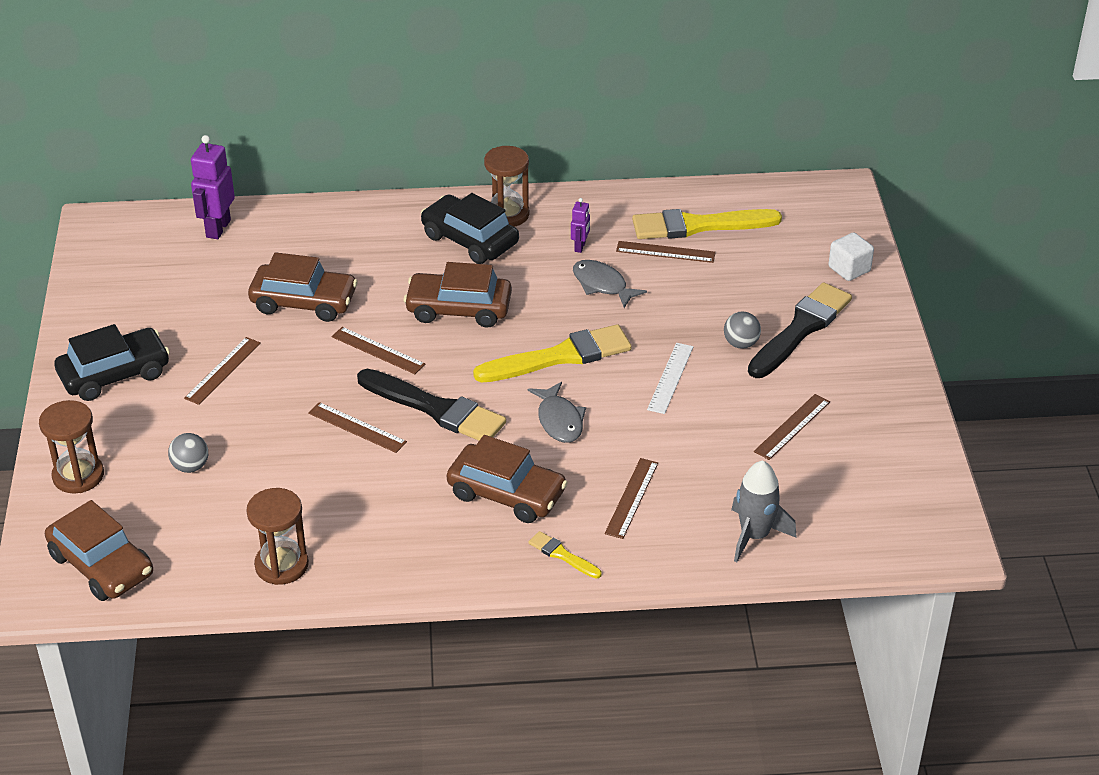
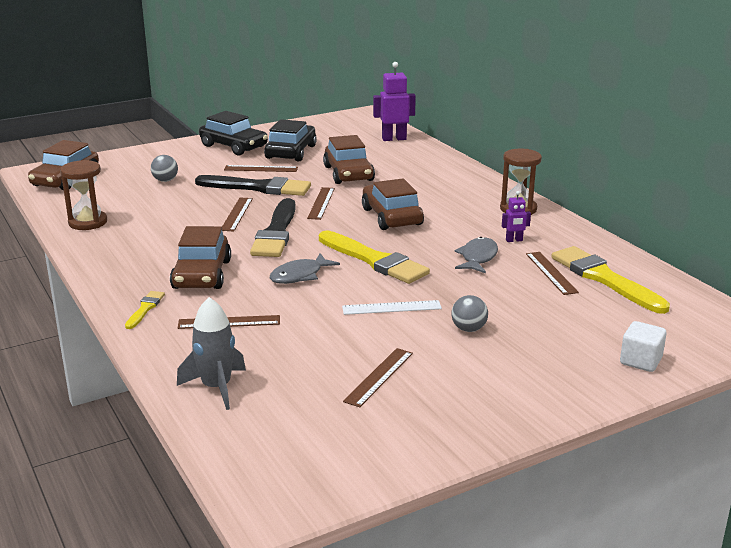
camera: 65 degrees right, 15 degrees down
brown hourglass [39,400,104,494] -> none
black car [421,193,519,264] -> black car moved to [264,119,317,161]
black brush [748,282,852,378] -> black brush moved to [195,175,311,196]
brown ruler [754,394,830,460] -> brown ruler turned 75 degrees counterclockwise [343,348,413,407]

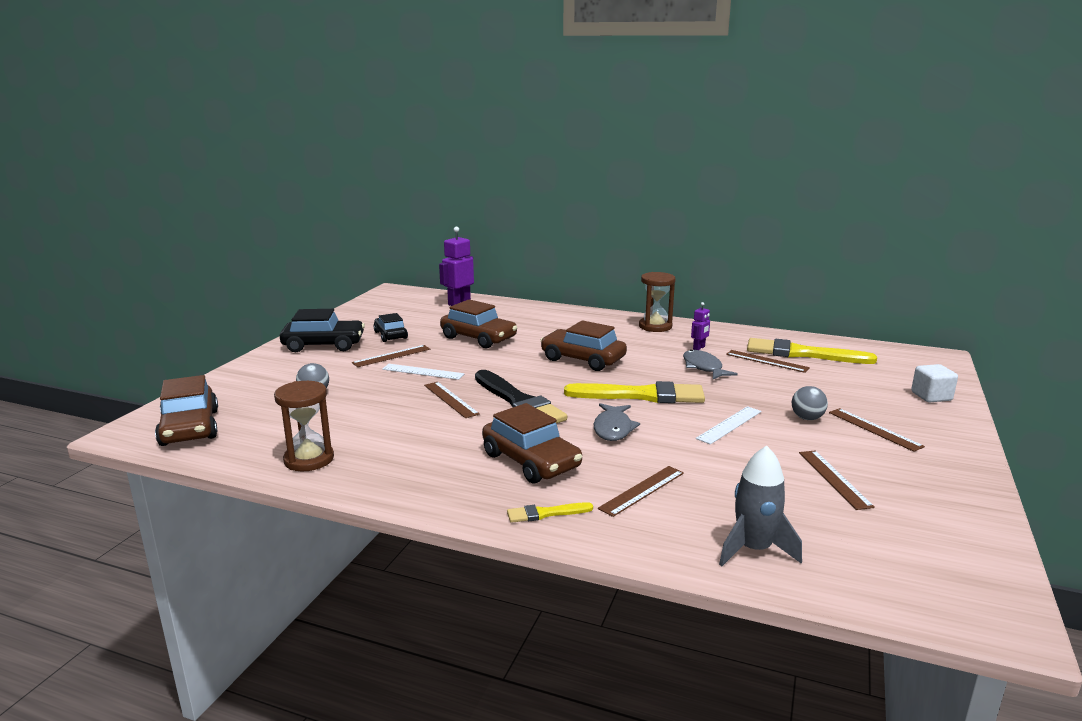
camera: 40 degrees left, 5 degrees down
yellow brush [125,291,165,329] -> yellow brush turned 75 degrees counterclockwise [507,502,593,523]
black brush [195,175,311,196] -> white ruler [382,364,464,380]
black car [264,119,317,161] -> black car [374,313,408,342], size x0.63
brown ruler [307,187,335,220] -> brown ruler moved to [829,408,925,452]

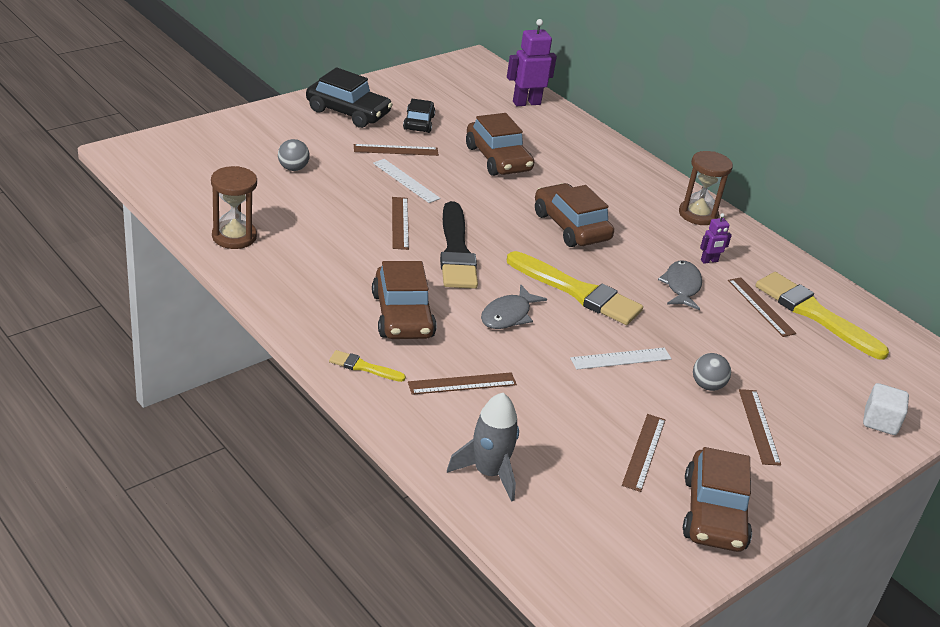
camera: 25 degrees right, 15 degrees up
brown car [155,375,218,446] -> brown car moved to [683,447,752,552]

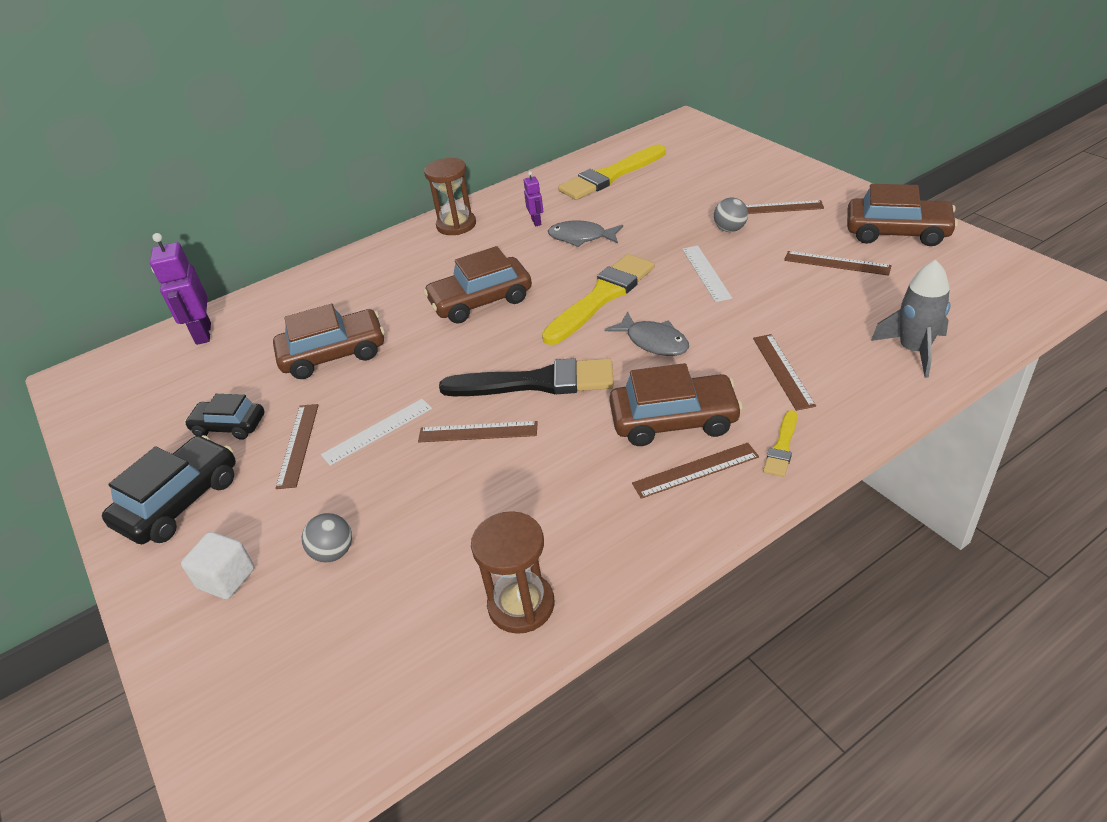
camera: 75 degrees left, 5 degrees up
brown ruler [728,277,796,337] -> brown ruler moved to [632,443,759,499]
white cube [863,383,909,435] -> white cube moved to [181,532,254,599]

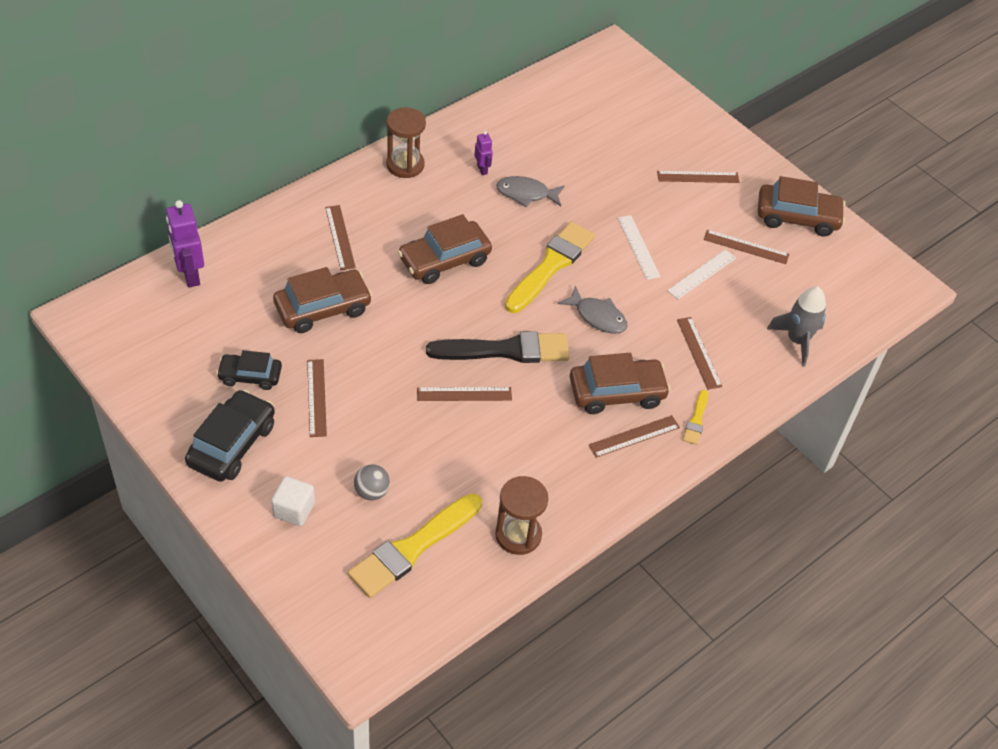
camera: 15 degrees left, 10 degrees up
white ruler [321,399,432,466] -> white ruler moved to [667,250,736,299]
yellow brush [558,144,666,200] -> yellow brush moved to [348,493,482,598]
grey ball [714,197,748,232] -> none
none -> brown ruler [325,205,356,270]

